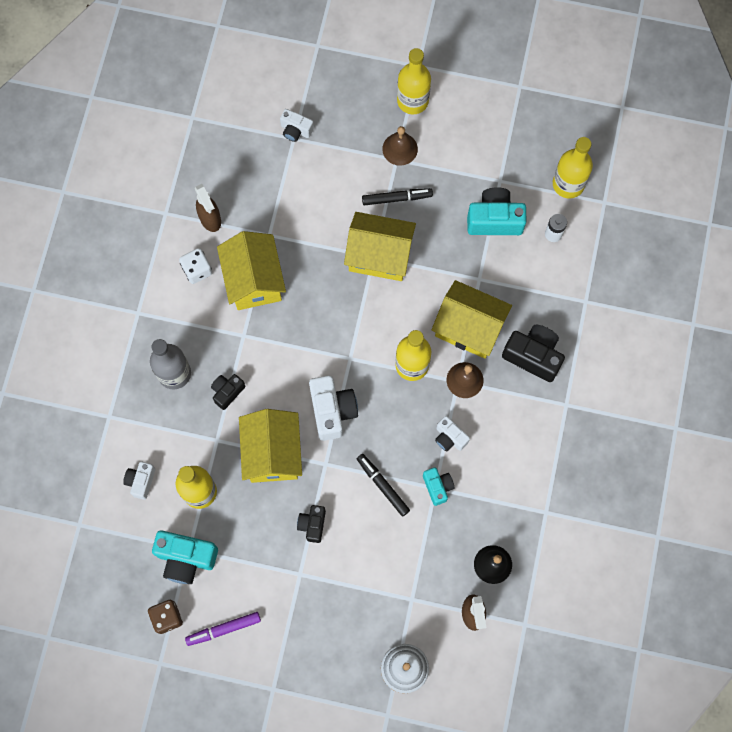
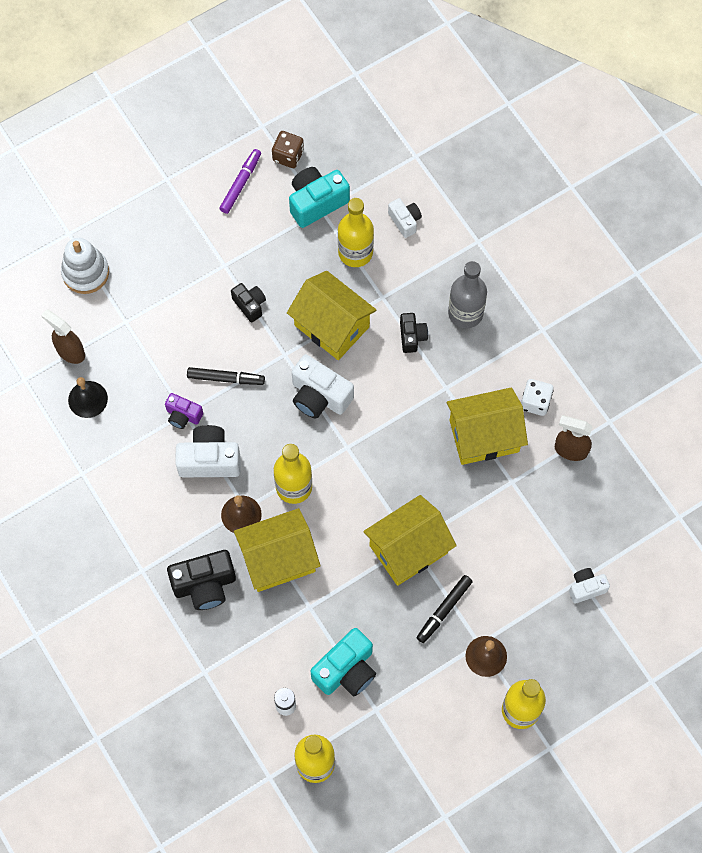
camera: 135 degrees right, 5 degrees down
yellow house [217,231,286,310] -> yellow house turned 45 degrees counterclockwise [447,387,528,465]
turquoise camera [423,468,455,506] -> purple camera [165,393,203,429]
white camera [435,416,470,451] -> white camera [175,425,241,477], size x1.71

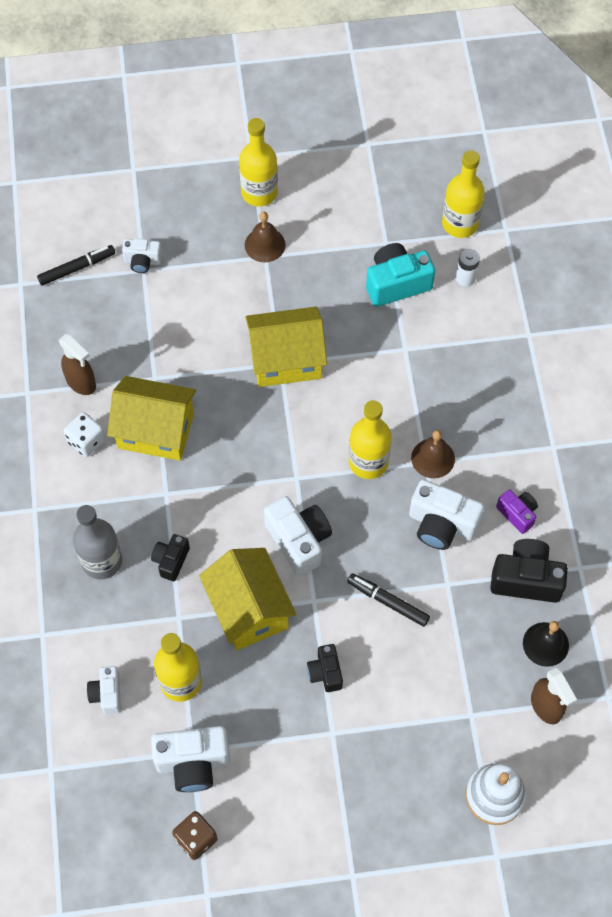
camera: 155 degrees left, 5 degrees down
purple camera [165,393,203,429] -> purple camera moved to [496,490,538,534]
black camera [167,550,236,610] -> black camera moved to [490,539,568,603]
purple marker [219,149,261,214] -> none
yellow house [234,508,321,592] -> none
turquoise camera [289,167,350,228] -> white camera [151,726,230,792]
black marker [417,575,473,643] -> black marker moved to [37,245,115,285]

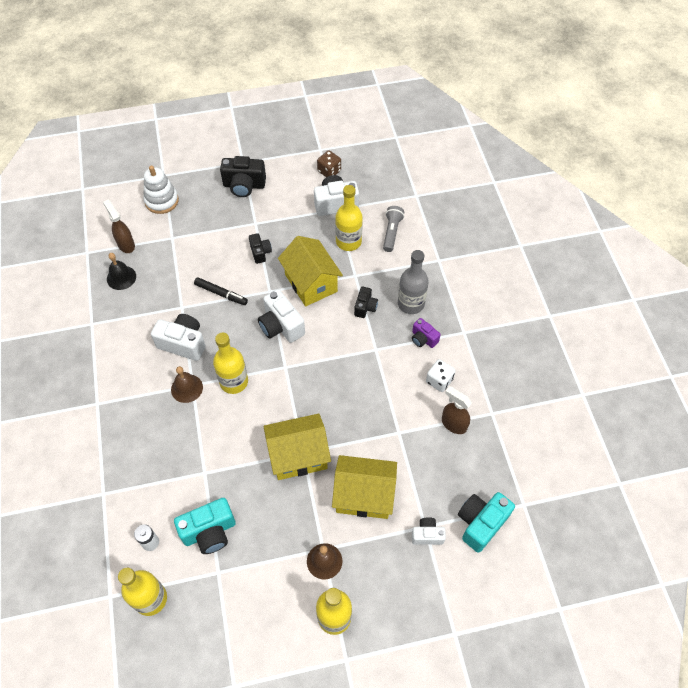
camera: 175 degrees right, 5 degrees down
black marker [37,245,115,285] -> turquoise camera [458,492,515,553]
white camera [87,666,121,714] -> grey flashlight [383,206,404,252]
yellow house [107,376,196,461] -> yellow house moved to [332,455,397,519]
black camera [490,539,568,603] -> black camera moved to [220,156,266,197]
purple camera [496,490,538,534] -> purple camera moved to [412,318,441,348]

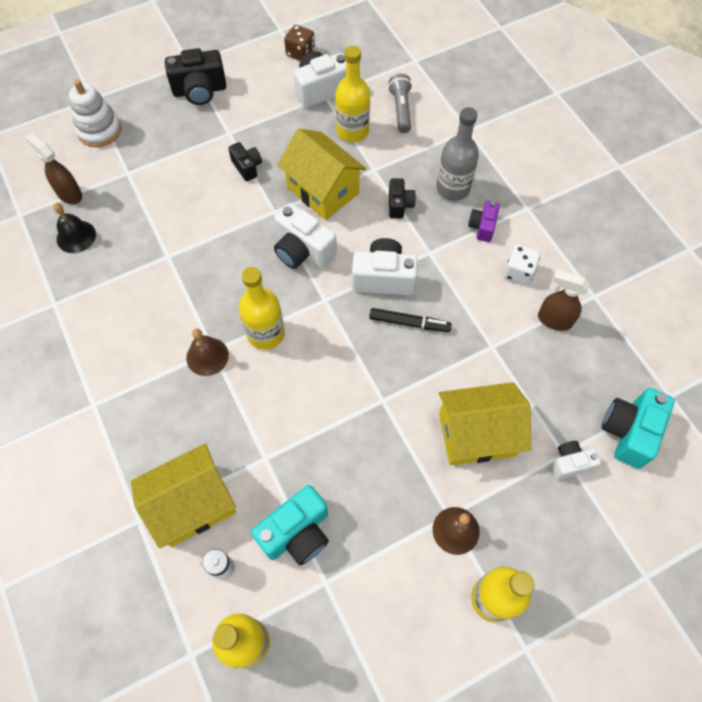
camera: 15 degrees left, 5 degrees up
white camera [151,314,206,361] -> white camera moved to [352,238,418,295]
black marker [194,277,248,305] -> black marker moved to [369,308,452,332]
yellow house [263,413,331,480] -> yellow house moved to [131,444,236,549]
purple camera [412,318,441,348] -> purple camera turned 75 degrees clockwise [468,201,500,242]

